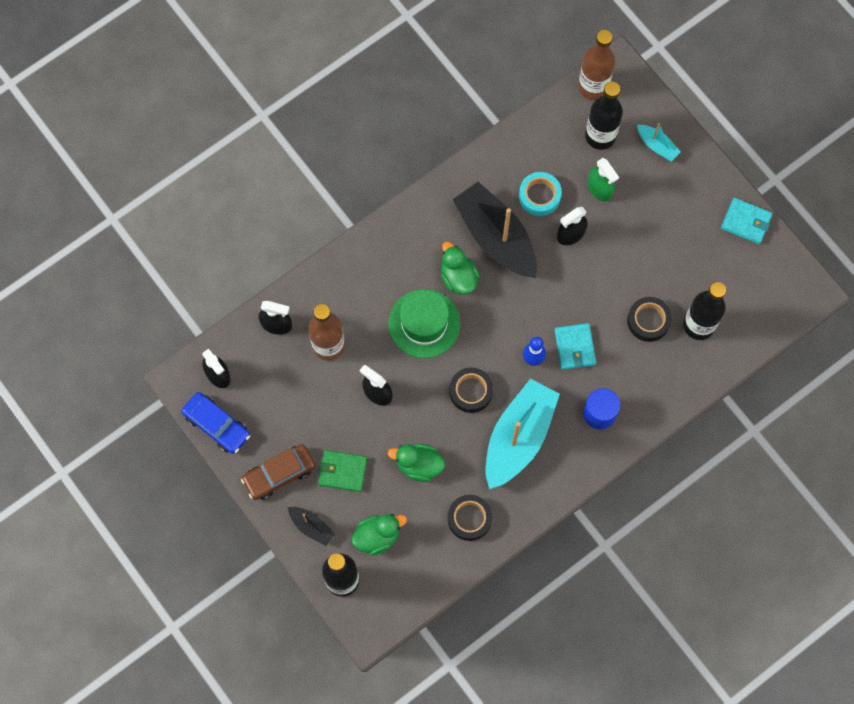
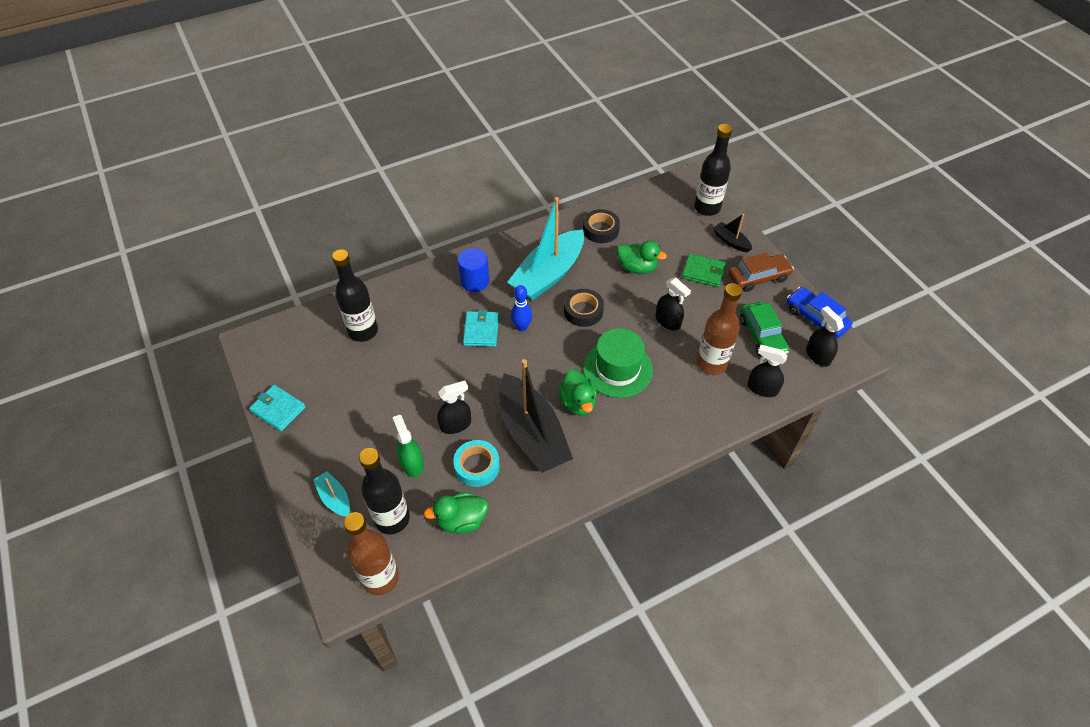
camera: 170 degrees left, 20 degrees down
green duck [351,514,407,555] -> green duck moved to [424,493,488,534]
black tape [627,297,672,342] -> none
none -> green car [740,302,789,356]

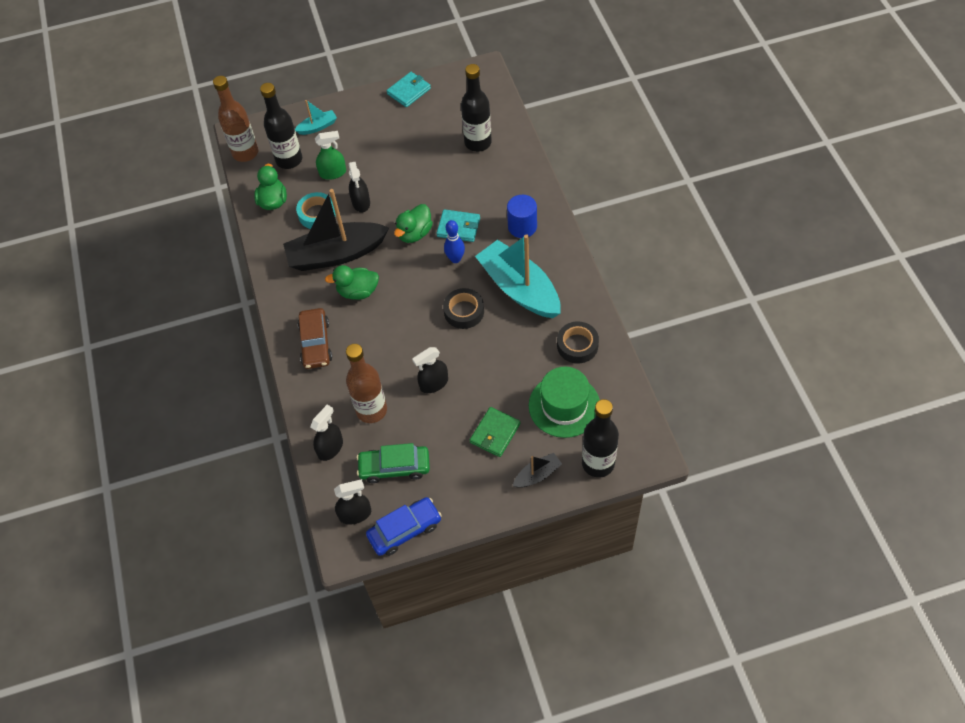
camera: 105 degrees right, 5 degrees up
green hat [583,328,653,398] -> green hat moved to [529,367,600,438]
green duck [617,241,667,274] -> green duck moved to [394,204,433,243]
brown car [728,252,794,292] -> brown car moved to [297,308,332,369]

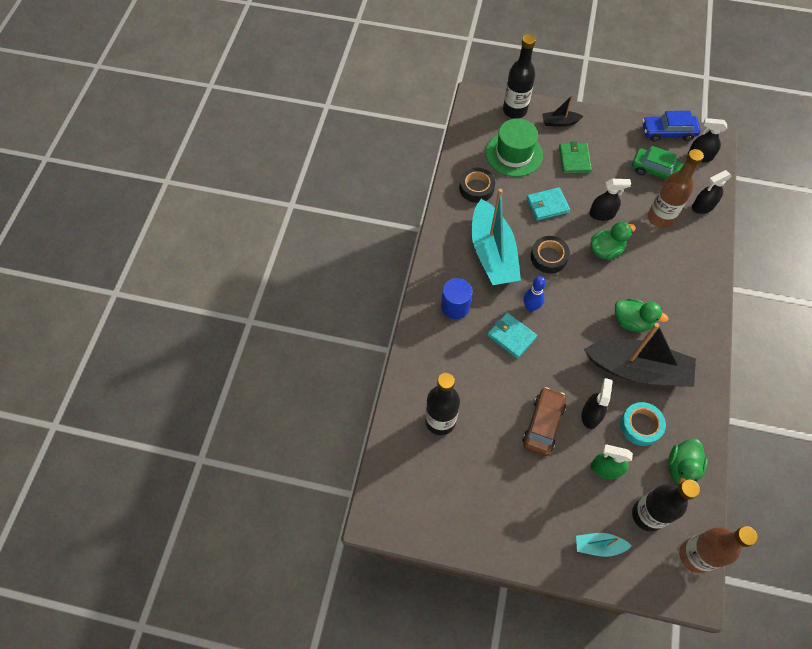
camera: 155 degrees left, 5 degrees up
brown car [297,308,332,369] -> brown car moved to [522,387,566,456]
turquoise wallet [387,72,431,107] -> turquoise wallet moved to [527,187,570,221]
green duck [394,204,433,243] -> green duck moved to [590,222,636,260]
green wallet [470,407,520,457] -> green wallet turned 60 degrees counterclockwise [559,141,592,174]

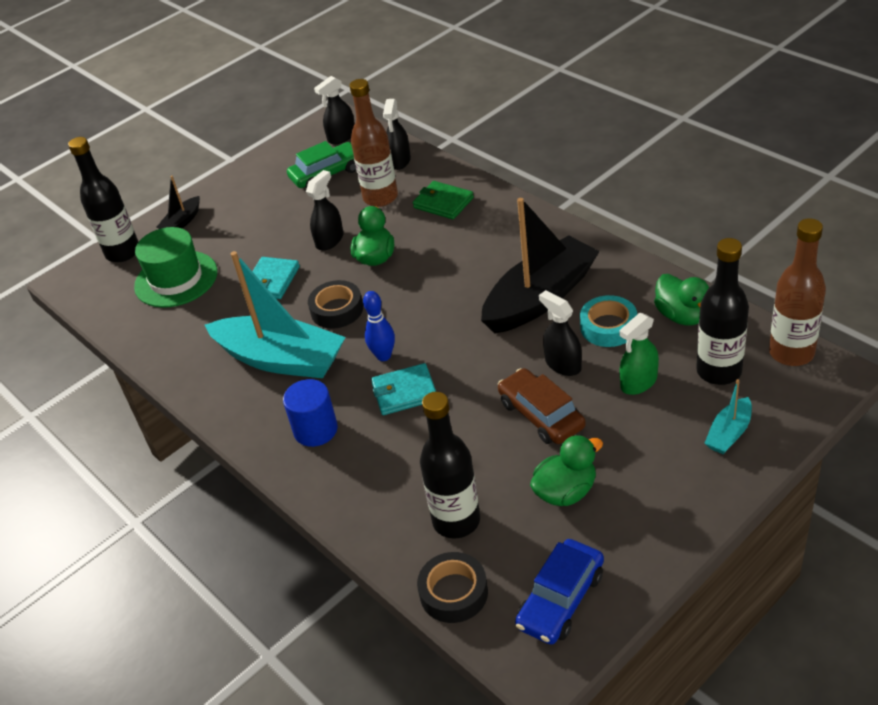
camera: 50 degrees left, 20 degrees down
black tape [459,168,495,203] -> black tape moved to [417,552,488,623]
green wallet [559,141,592,174] -> green wallet moved to [413,181,474,219]
green duck [615,298,668,332] -> green duck moved to [530,435,603,506]
blue car [642,111,701,142] -> blue car moved to [515,539,604,645]

